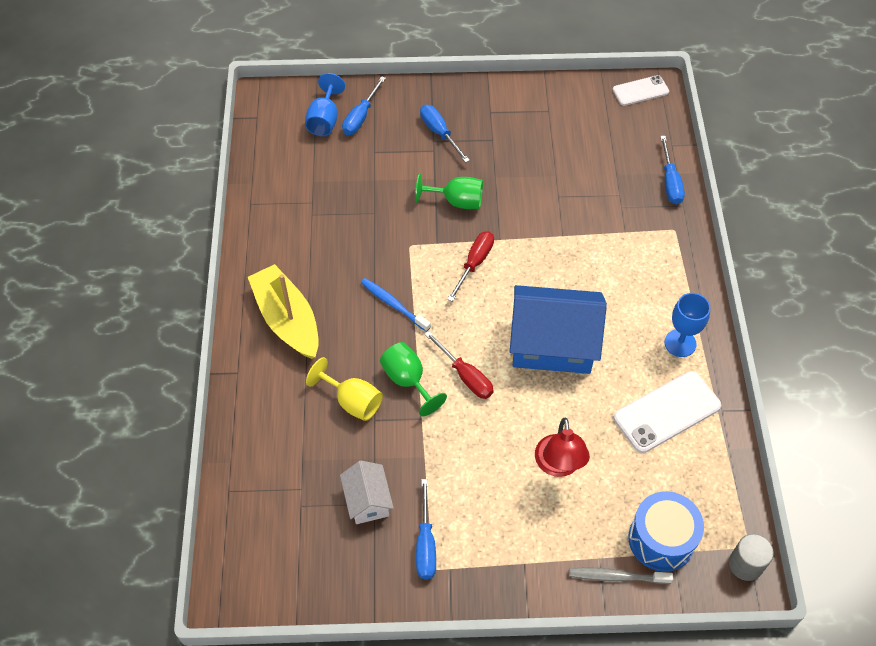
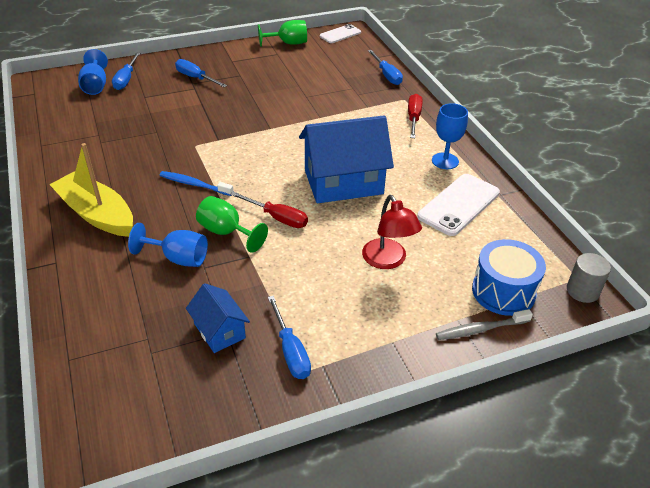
camera: 20 degrees left, 15 degrees down
yellow goblet [306,357,383,421] -> blue goblet [128,223,208,267]
white house [340,461,394,524] -> blue house [186,283,250,353]
green goblet [415,173,483,209] -> green goblet moved to [258,20,307,47]
red screwdriver [447,231,494,301] -> red screwdriver moved to [408,94,422,138]

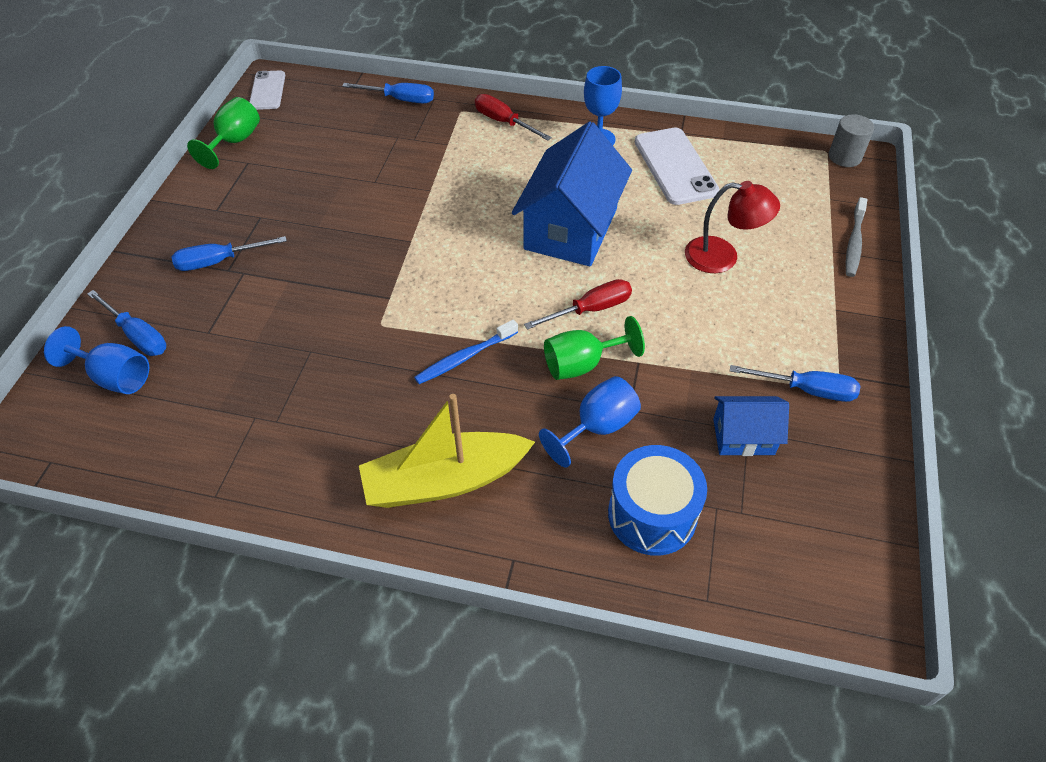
camera: 55 degrees left, 10 degrees up
blue drum [472,239,546,316] -> blue drum moved to [608,445,707,556]

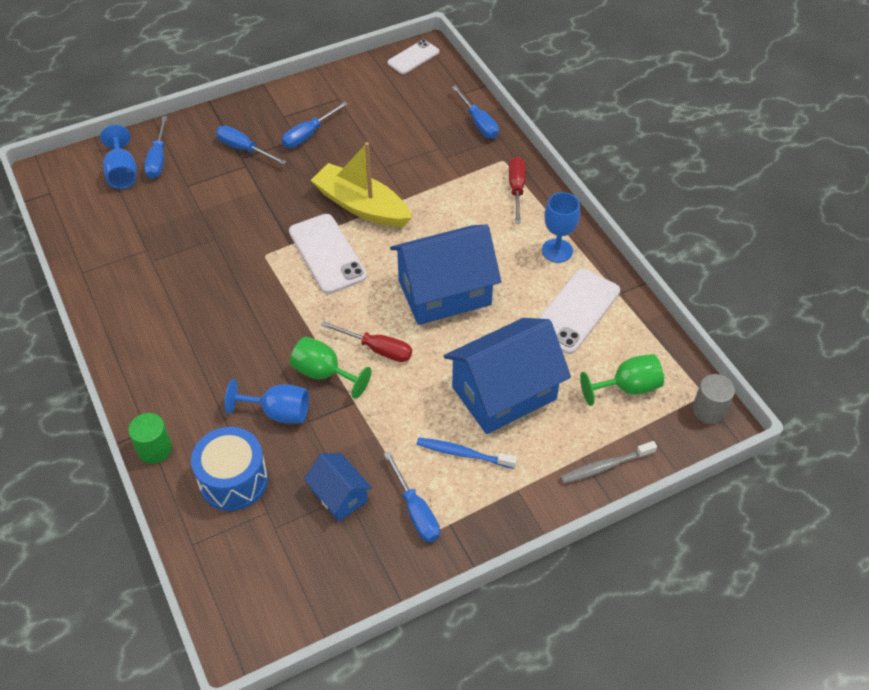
camera: 50 degrees right, 0 degrees up
green goblet [187,97,260,169] -> green goblet moved to [580,354,664,406]
yellow boat [359,394,535,508] -> yellow boat moved to [311,142,412,227]
blue toothbrush [414,319,518,384] -> blue toothbrush moved to [416,437,517,469]
red lamp [685,181,780,273] -> blue house [444,318,571,434]
none -> green cylinder [128,413,172,464]
none -> blue screwdriver [282,101,348,148]
none -> white phone [289,214,367,294]

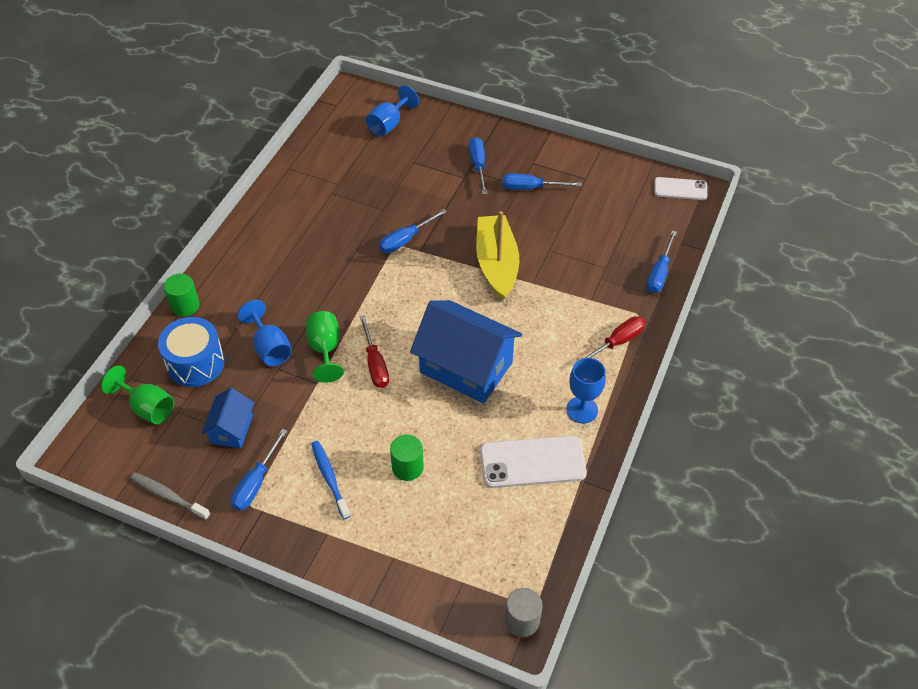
camera: 50 degrees right, 0 degrees up
blue screwdriver [144,116,167,179] -> blue screwdriver moved to [379,209,447,253]
white phone [289,214,367,294] -> none
blue house [444,318,571,434] -> green cylinder [390,434,424,481]
grey toothbrush [560,441,657,484] -> grey toothbrush moved to [131,473,210,520]
green goblet [580,354,664,406] -> green goblet moved to [101,365,174,424]

